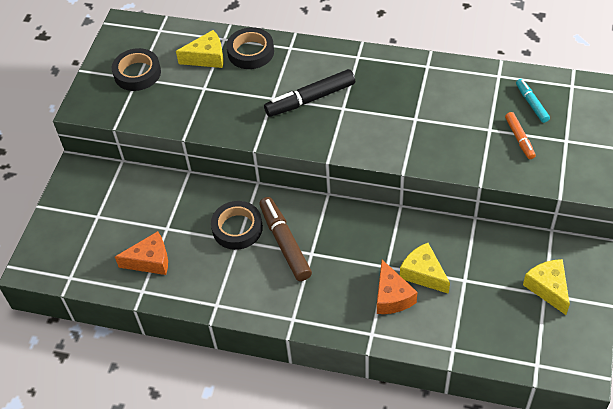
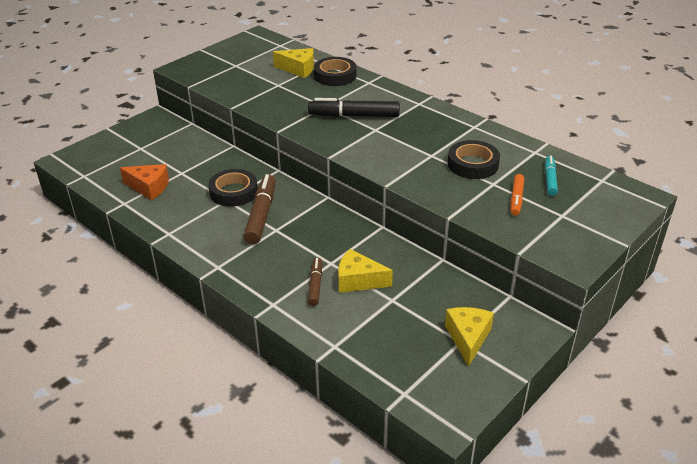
camera: 25 degrees right, 15 degrees down
black tape [112,48,161,91] -> black tape moved to [448,140,500,179]
orange cheese [377,260,418,314] -> brown marker [308,258,322,306]
yellow cheese [400,243,450,294] -> yellow cheese turned 60 degrees counterclockwise [338,249,393,293]

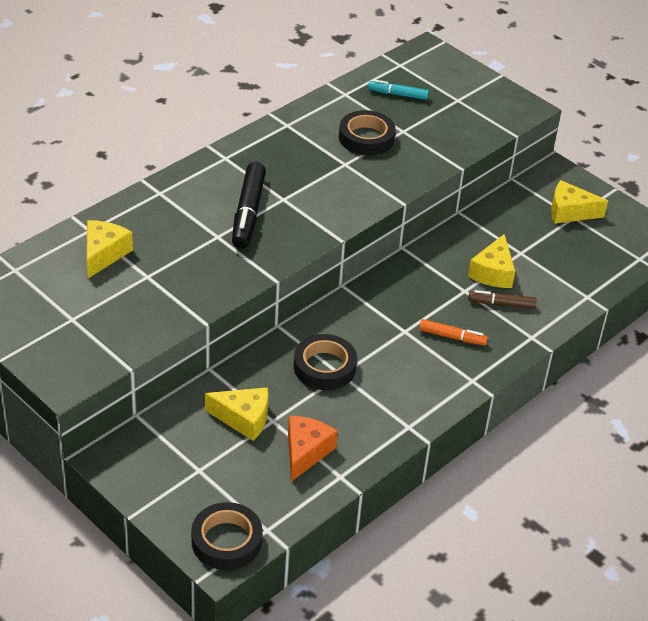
camera: 90 degrees left, 5 degrees up
brown marker [244,174,276,244] -> none
black tape [314,57,356,86] -> black tape moved to [191,502,263,570]
orange marker [511,174,524,216] -> orange marker moved to [419,319,488,346]
none -> yellow cheese [205,387,268,441]

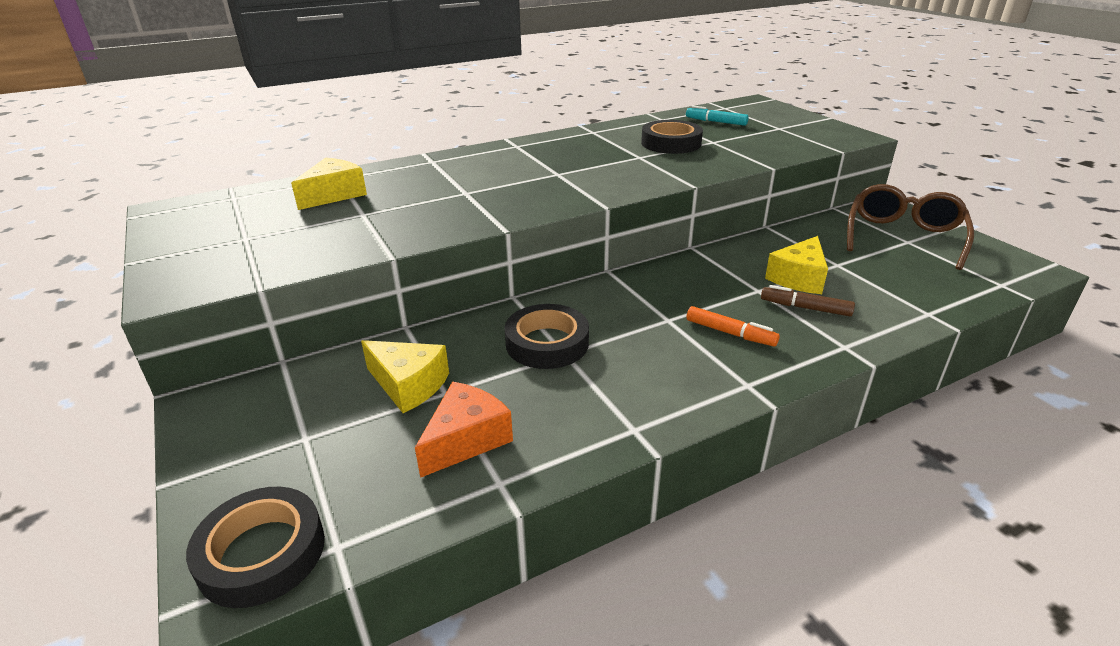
camera: 20 degrees right, 10 degrees down
black marker [232,162,266,249] -> none
yellow cheese [551,180,608,224] -> brown glasses [847,184,974,270]

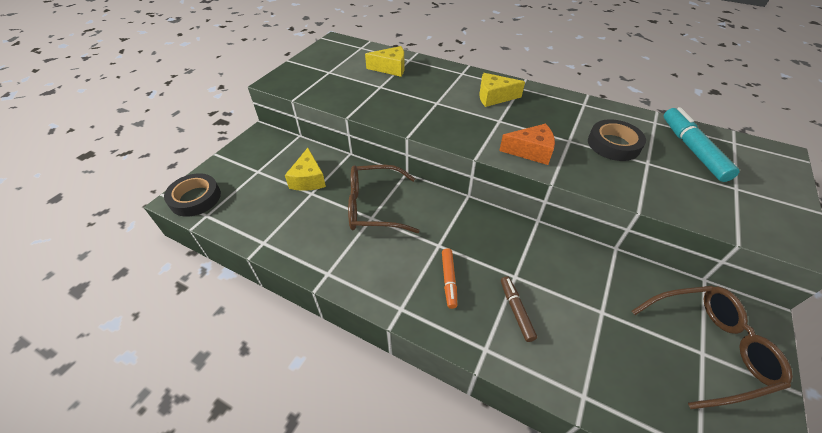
camera: 55 degrees right, 15 degrees up
orange cheese [415,382,513,478] -> orange cheese moved to [499,124,555,165]
black tape [504,304,589,369] -> brown glasses [348,165,420,233]
turquoise marker [686,106,749,126] -> turquoise marker [664,107,739,182], size x1.74
yellow cheese [765,236,828,294] -> yellow cheese moved to [479,73,525,107]

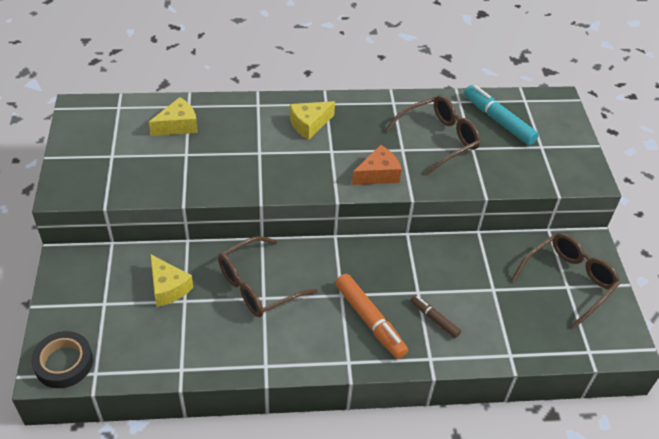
camera: 35 degrees left, 0 degrees up
orange marker [442,248,457,309] -> orange marker [335,274,408,359], size x1.74
black tape [588,119,646,161] -> brown glasses [386,95,481,175]

